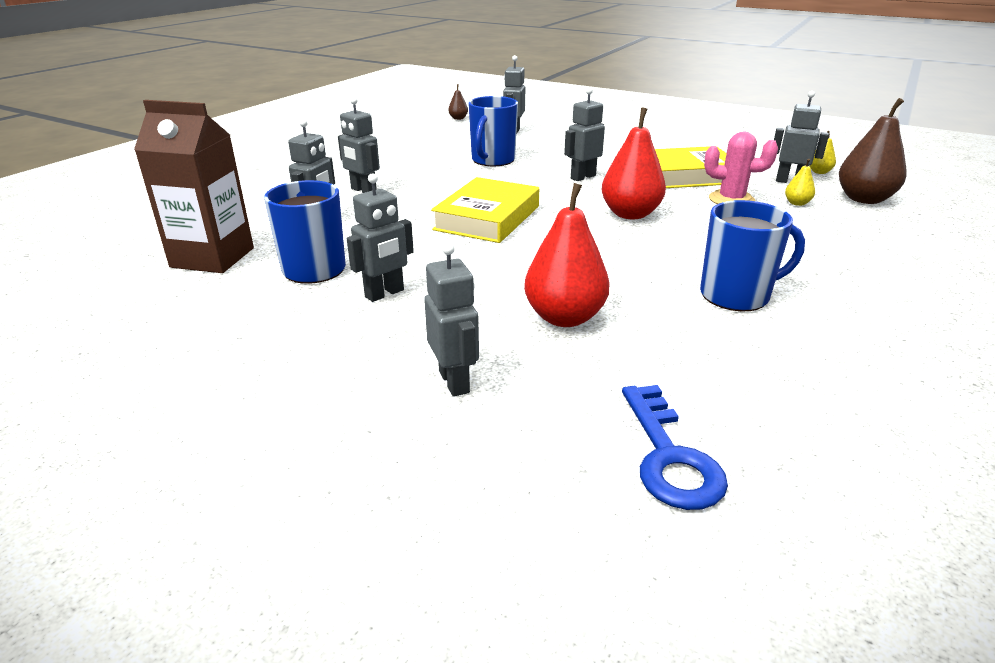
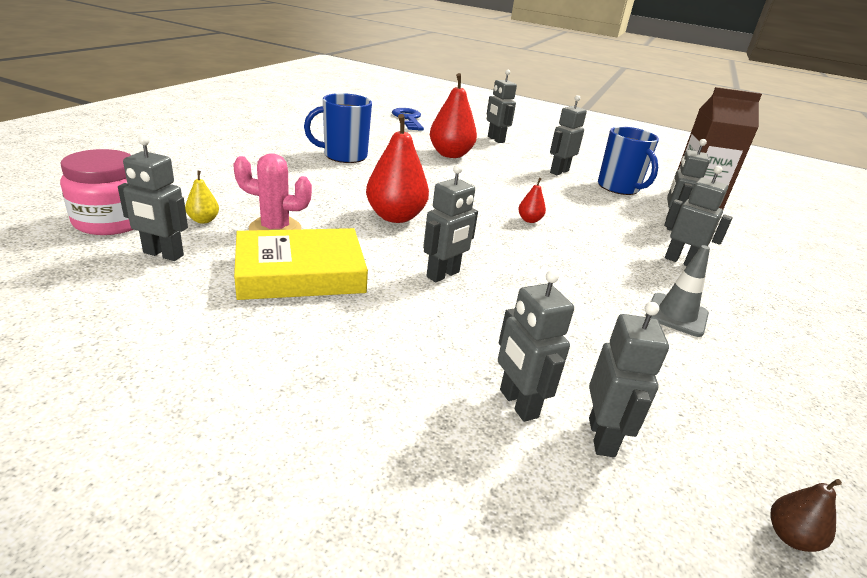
camera: 170 degrees right, 0 degrees up
yellow book [431,177,539,243] -> red pear [518,178,546,223]
blue mug [468,96,518,166] -> none
yellow pear [810,131,836,174] -> none
brown pear [839,98,907,204] -> pink jar [60,149,134,235]
none -> grey robot [498,270,574,422]
none -> grey traffic cone [645,245,710,337]

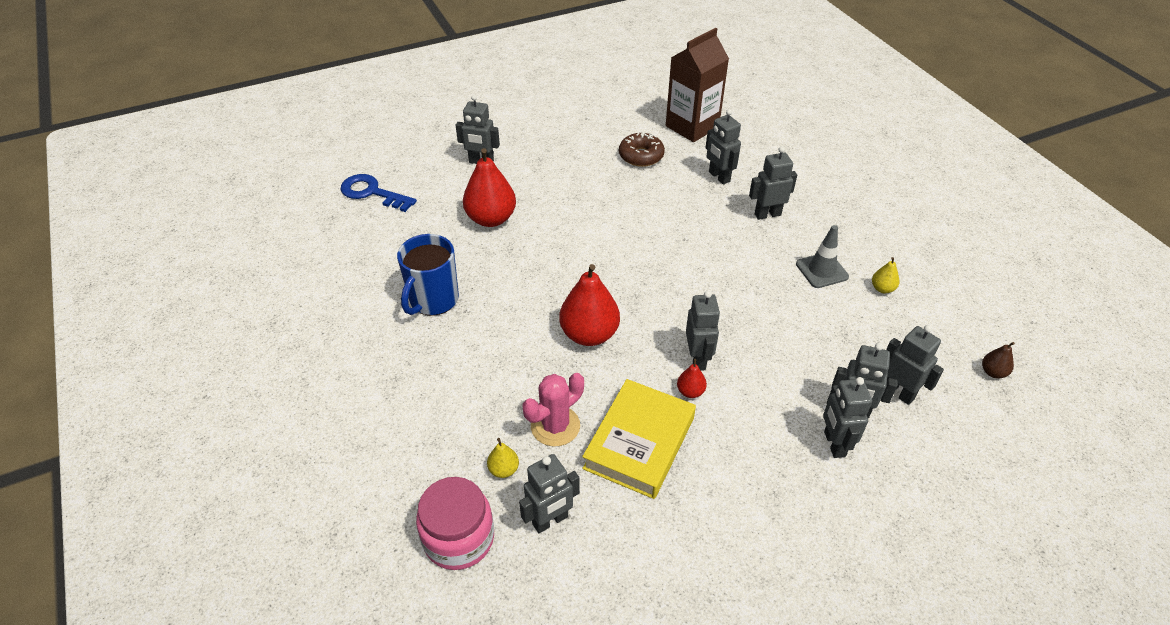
camera: 45 degrees left, 15 degrees up
red pear [518,178,546,223] -> red pear moved to [677,359,707,398]
grey robot [550,95,587,175] -> grey robot moved to [823,377,872,458]
blue mug [598,126,659,195] -> brown donut [619,132,665,167]
none -> yellow pear [872,257,900,293]

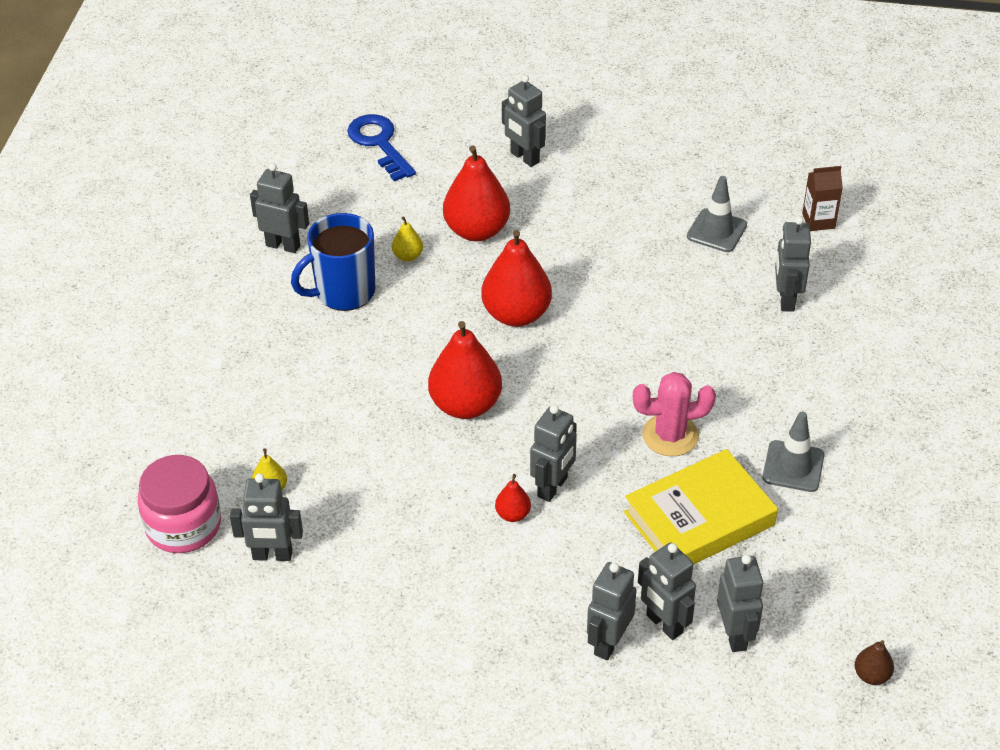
camera: 35 degrees right, 0 degrees up
pink cactus [522,373,584,447] -> pink cactus moved to [633,372,716,456]
yellow book [582,379,696,499] -> yellow book moved to [624,449,778,565]
brown donut [619,132,665,167] -> grey traffic cone [687,176,747,252]
brown carton [666,28,729,142] -> brown carton [802,166,843,231], size x0.49
grey robot [749,146,797,220] -> grey robot moved to [250,163,309,253]
yellow pear [872,257,900,293] -> yellow pear moved to [392,217,423,261]
none -> red pear [481,230,552,327]

